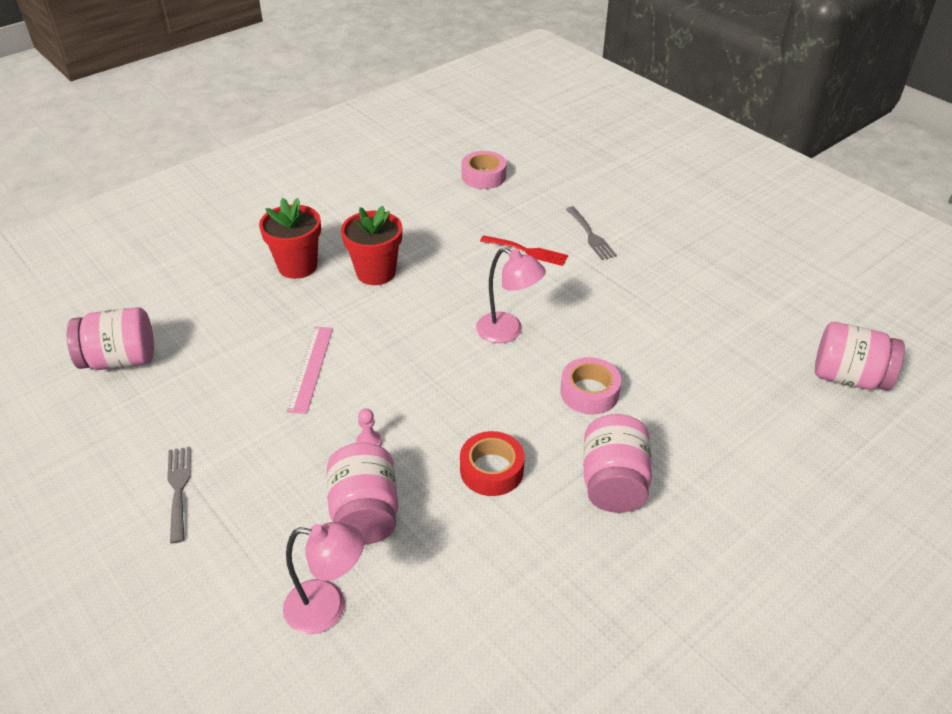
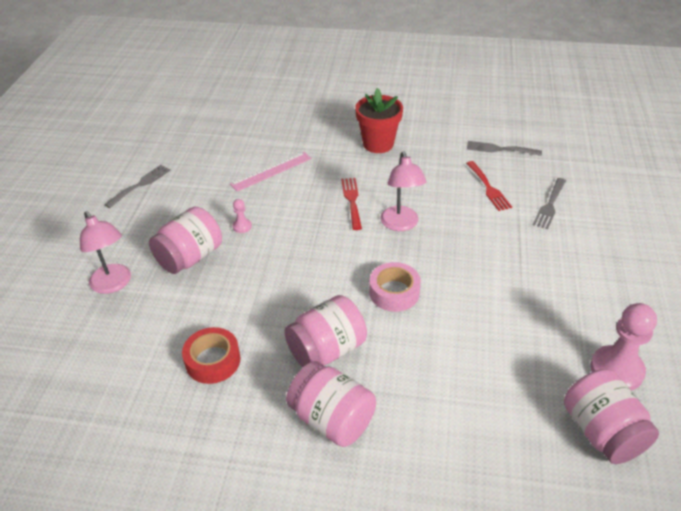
camera: 50 degrees right, 0 degrees up
pink jar [67,307,154,370] -> pink jar moved to [286,361,376,447]
red flower pot [259,198,321,279] -> none
red tape [460,431,524,496] -> red tape moved to [182,327,240,384]
pink tape [462,151,507,189] -> none
none -> red fork [341,178,362,230]
none -> grey fork [467,141,542,156]
none -> pink pawn [590,303,657,391]

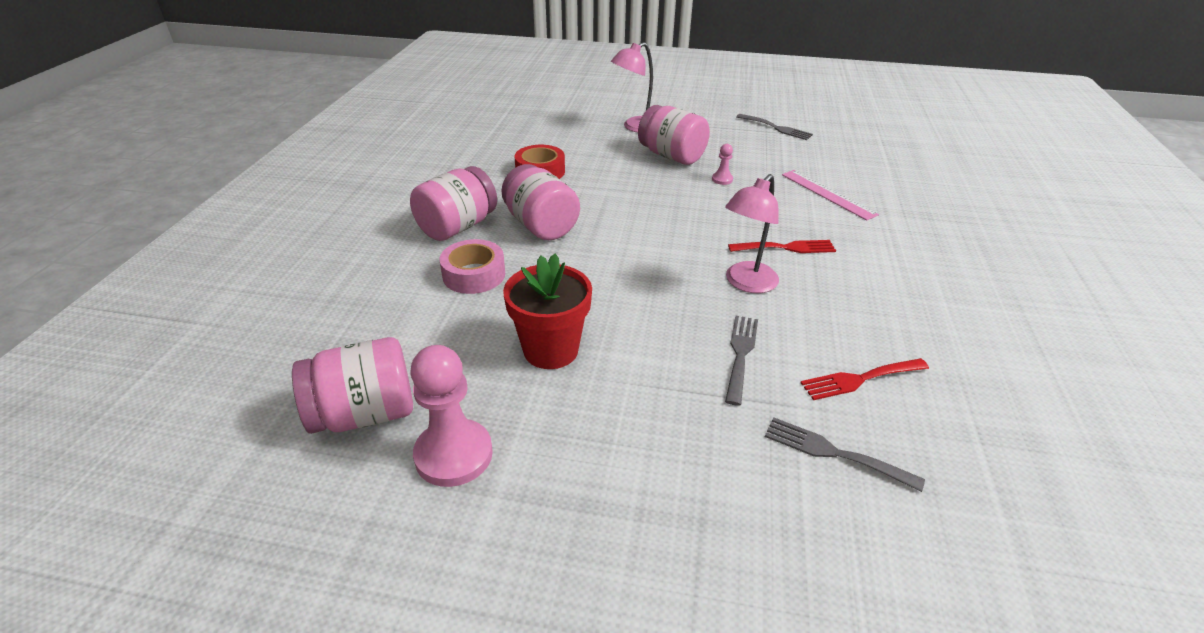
camera: 90 degrees right, 5 degrees down
red flower pot [355,88,403,153] -> red flower pot moved to [503,254,592,369]
pink tape [369,262,421,312] -> pink tape moved to [439,239,505,294]
pink lamp [380,151,427,231] -> pink lamp turned 45 degrees counterclockwise [725,174,779,293]
grey fork [467,141,542,156] -> grey fork moved to [725,315,758,406]

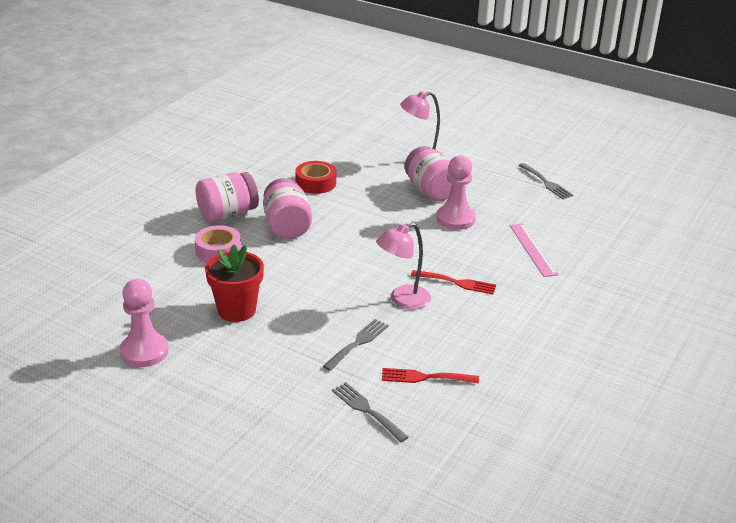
camera: 20 degrees right, 5 degrees down
pink jar [292,337,413,434] -> none
pink pawn [712,144,733,185] -> pink pawn [436,155,476,230], size x2.18

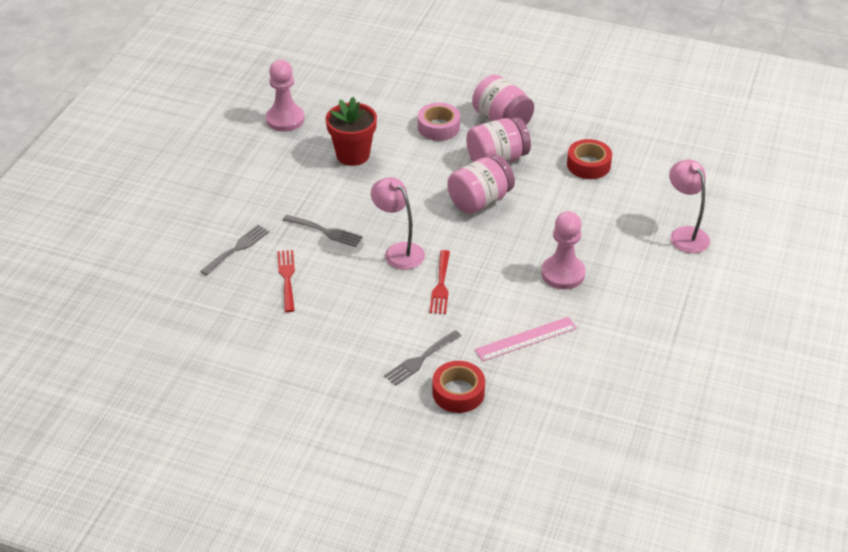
camera: 80 degrees right, 10 degrees up
pink jar [405,146,452,201] -> pink jar moved to [447,155,515,214]
grey fork [518,163,573,199] -> grey fork moved to [384,330,461,386]
none -> red tape [432,361,485,413]

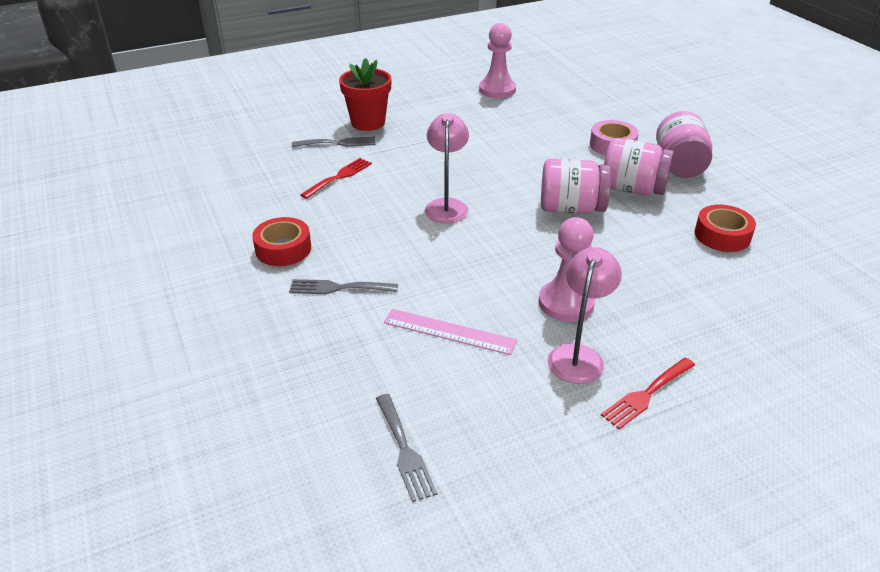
camera: 45 degrees right, 5 degrees down
grey fork [283,215,363,247] -> grey fork moved to [376,394,437,502]
red flower pot [326,97,377,166] -> red flower pot moved to [339,58,392,131]
red fork [429,250,450,314] -> red fork moved to [601,358,695,429]
red tape [432,361,485,413] -> red tape moved to [252,217,311,266]
pink lamp [669,160,710,253] -> pink lamp moved to [548,247,622,384]

